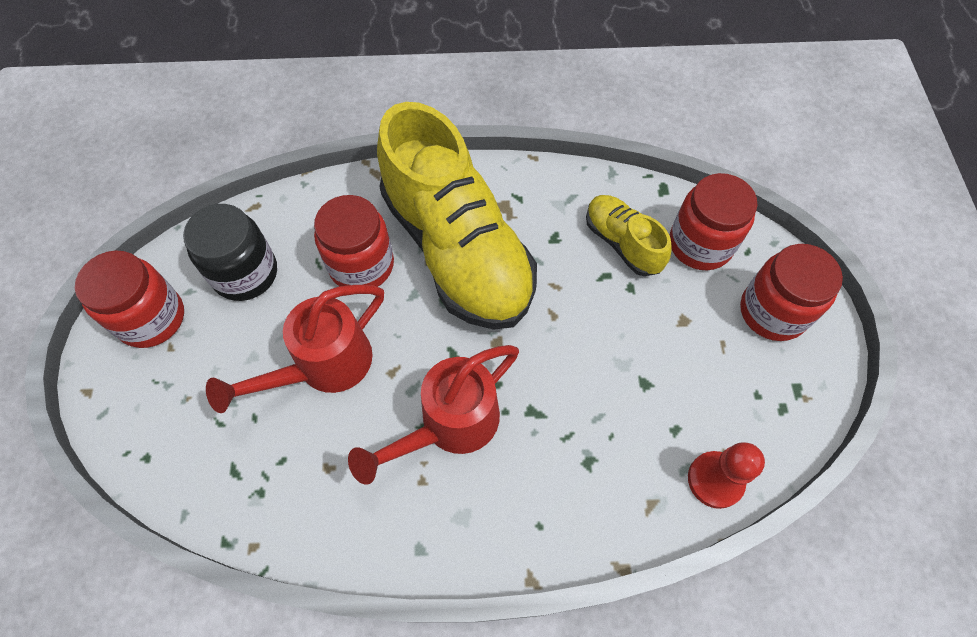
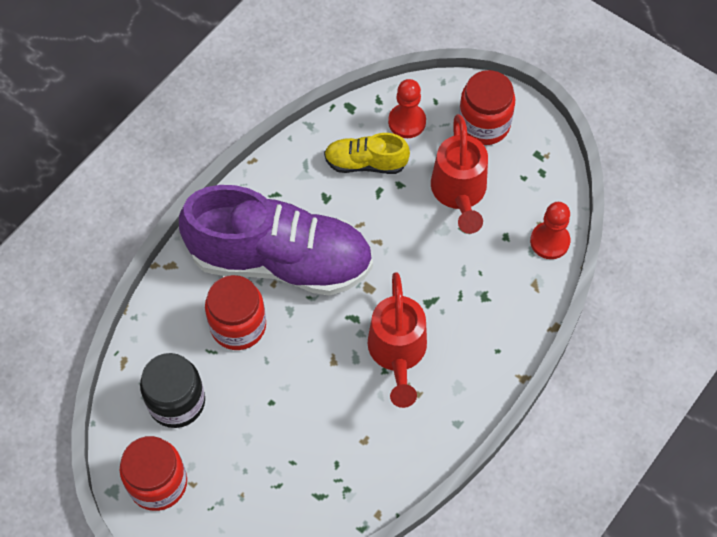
camera: 50 degrees left, 0 degrees up
red watering can [206,285,384,413] -> red watering can moved to [431,114,488,234]
yellow shoe [377,102,537,330] -> purple shoe [179,185,373,296]
red jar [669,173,758,270] -> red pawn [388,79,426,138]

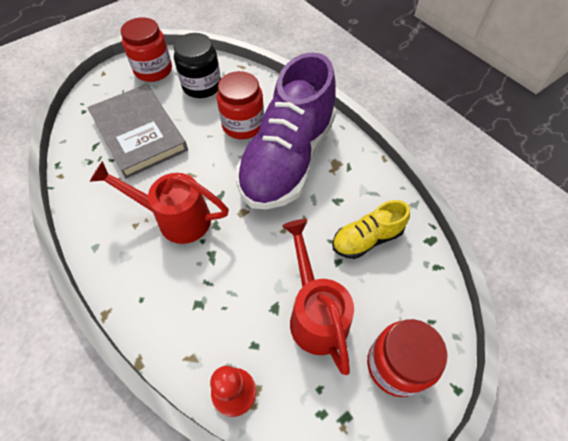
camera: 105 degrees right, 5 degrees down
yellow shoe [324,133,410,174] -> yellow shoe turned 135 degrees counterclockwise [332,200,410,259]
red pawn [388,79,426,138] -> none
red watering can [431,114,488,234] -> red watering can turned 60 degrees clockwise [282,219,354,375]
none -> grey book [87,84,188,179]

